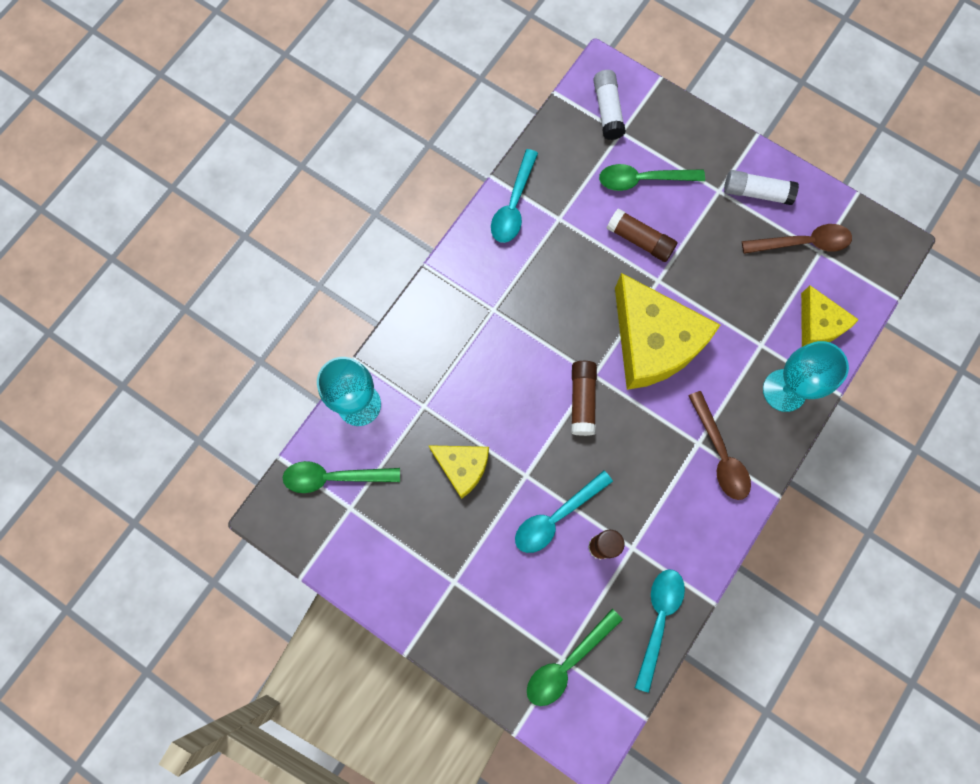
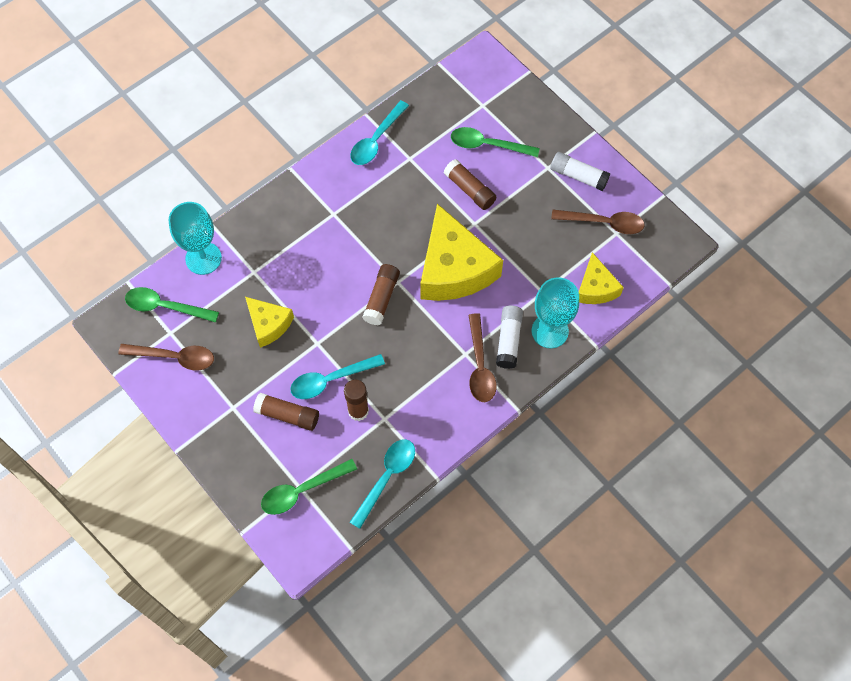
camera: 15 degrees right, 10 degrees down
white glue stick [593,70,626,140] -> white glue stick moved to [496,306,523,369]
none -> brown spoon [118,344,214,371]
none -> brown glue stick [253,393,319,431]

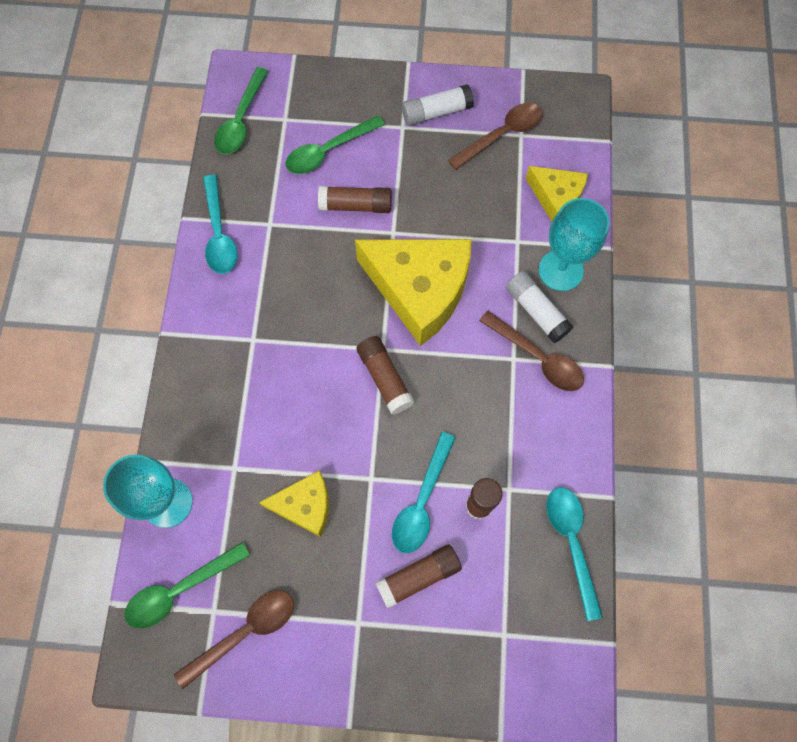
camera: 45 degrees left, 5 degrees up
green spoon [261,459,357,515] -> green spoon moved to [214,67,268,154]

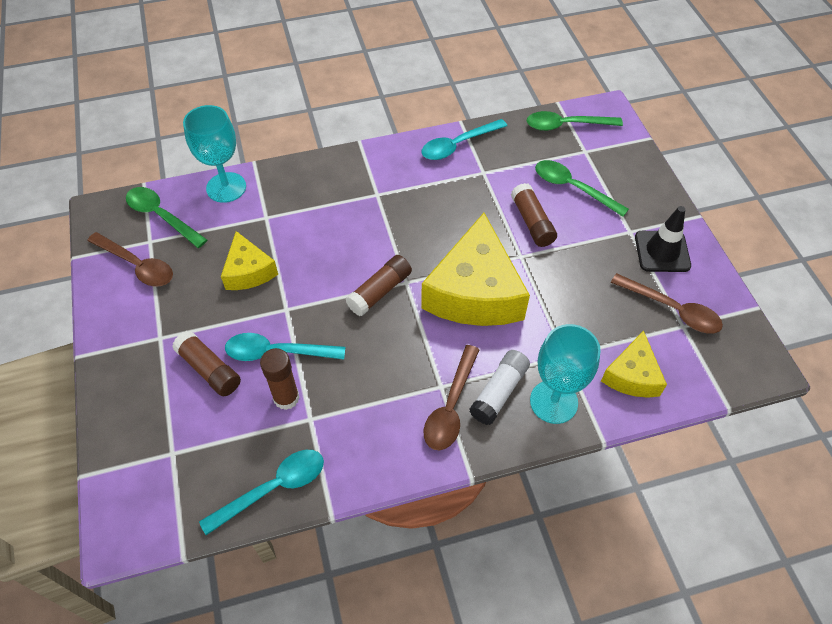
camera: 70 degrees right, 15 degrees down
white glue stick [402,84,474,126] -> black traffic cone [635,206,691,272]

